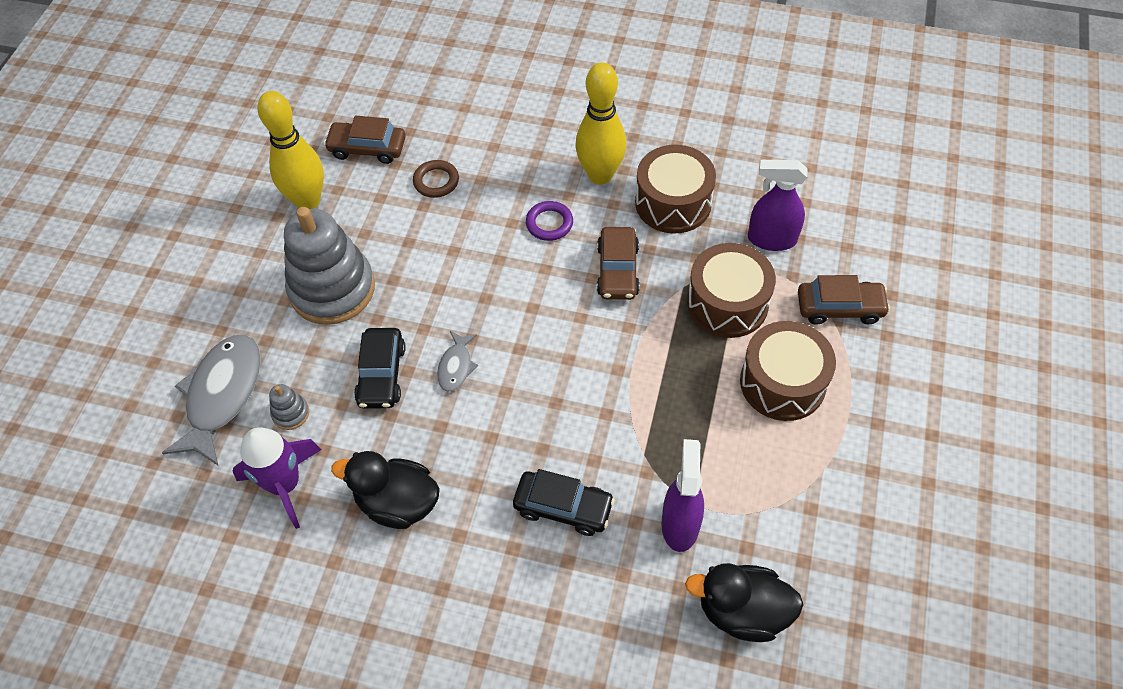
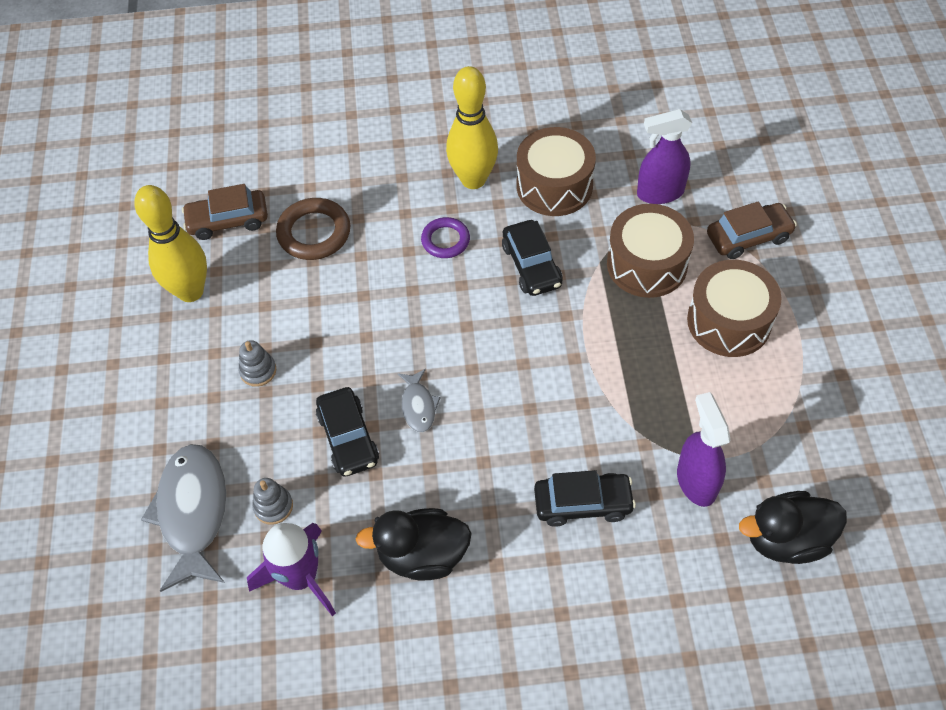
camera: 20 degrees left, 0 degrees up
grey stacking toy [284,207,375,325] -> grey stacking toy [238,340,276,387], size x0.40
brown ring [413,160,459,198] -> brown ring [276,198,350,260], size x1.53
brown car [597,227,640,300] -> black car [502,220,563,296]

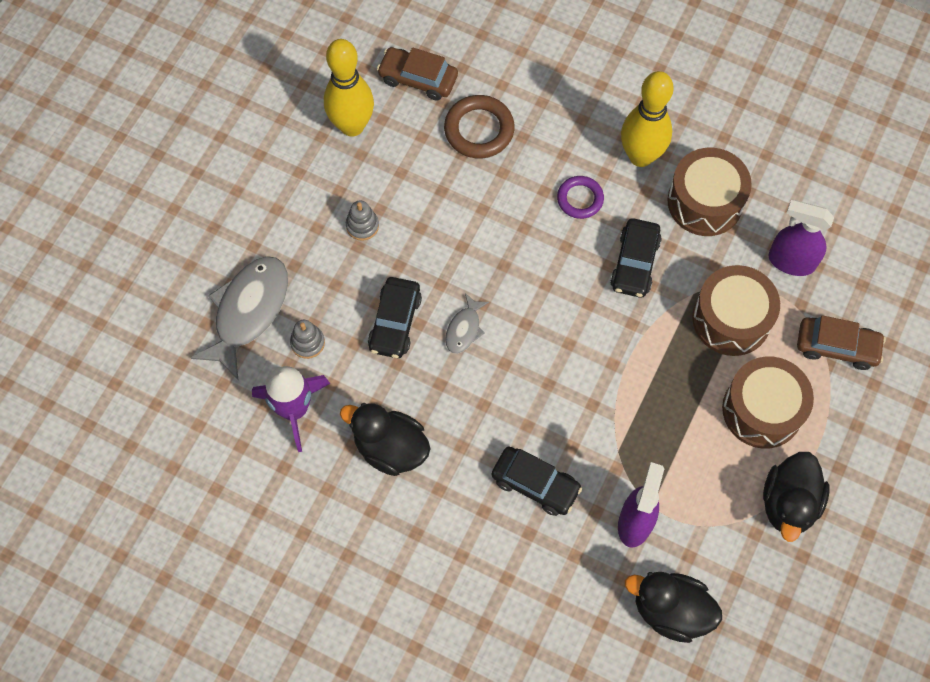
camera: 30 degrees right, 10 degrees up
none -> black duck [763,452,830,542]

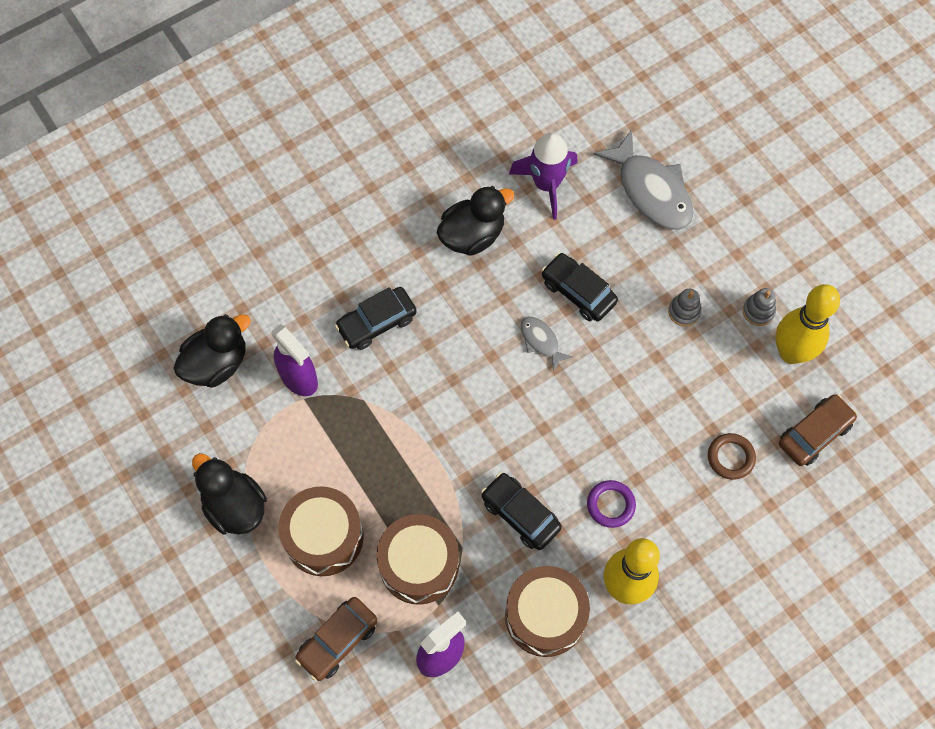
camera: 120 degrees right, 0 degrees up
grey stacking toy [290,320,325,359] -> grey stacking toy moved to [743,288,776,326]
brown ring [444,95,514,158] -> brown ring [708,433,756,480], size x0.65

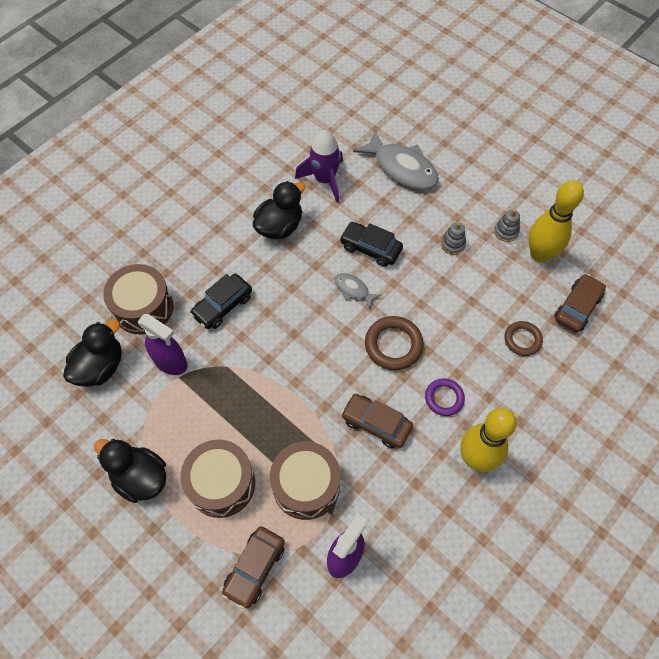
camera: 15 degrees left, 5 degrees down
black car [481,473,562,550] -> brown car [341,394,413,449]
brown drum [505,566,590,657] -> brown drum moved to [103,264,173,334]
none -> brown ring [365,316,424,370]

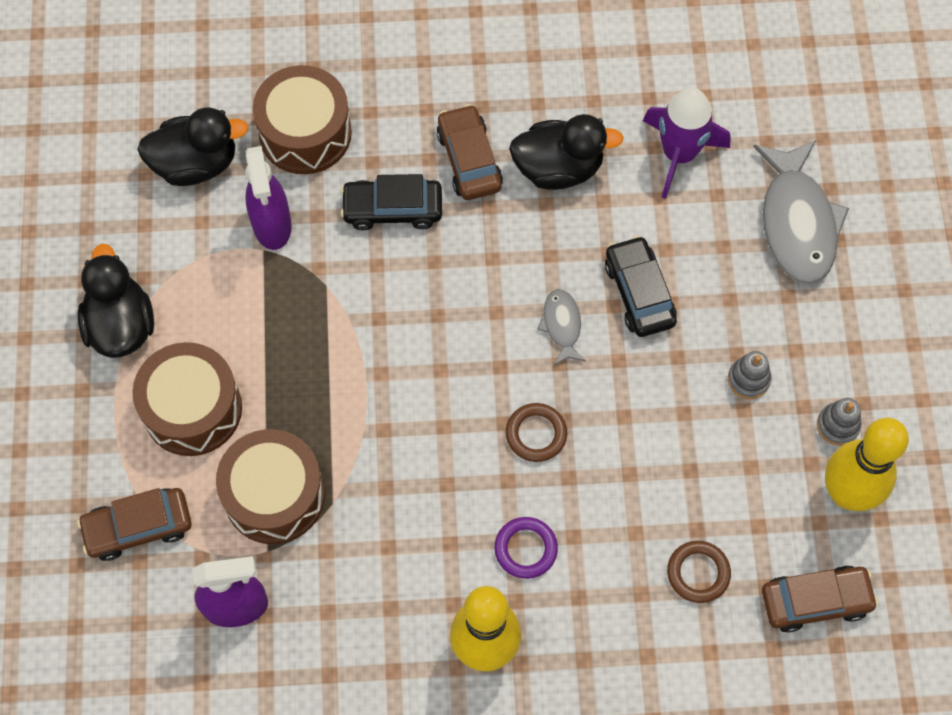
camera: 45 degrees right, 5 degrees up
brown car [341,394,413,449] -> brown car moved to [436,104,503,200]
brown ring [365,316,424,370] -> brown ring [506,403,567,462], size x0.65

